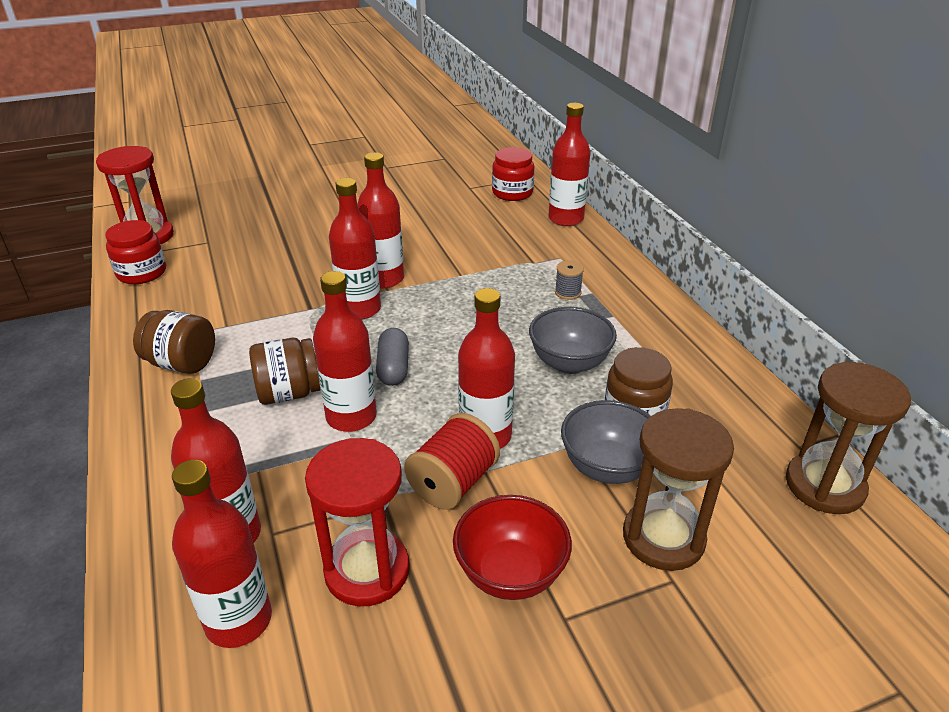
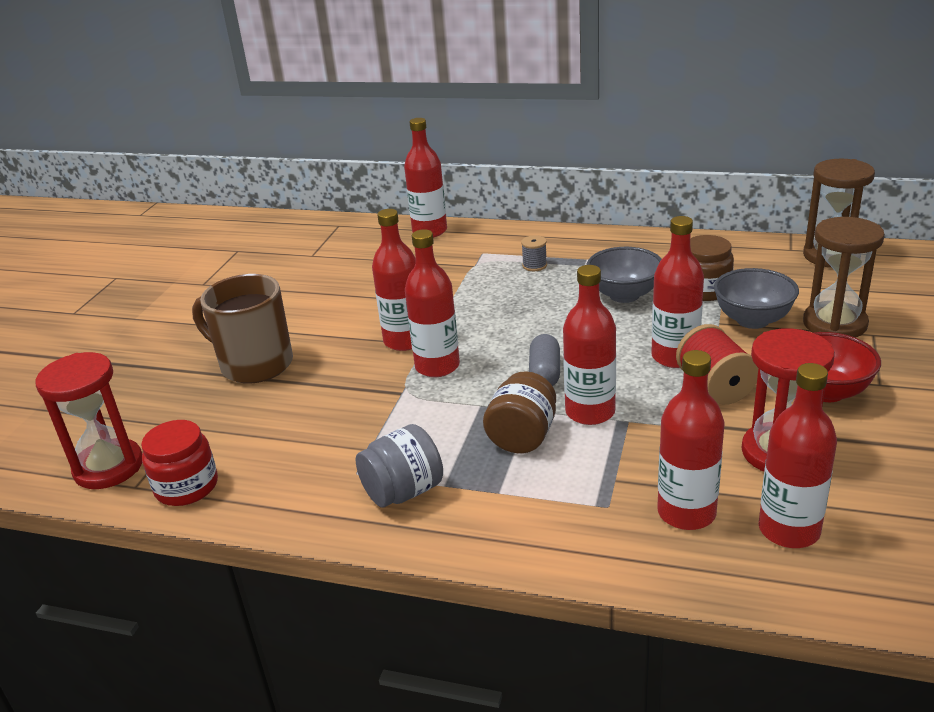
camera: 50 degrees left, 5 degrees down
brown jar [133,310,215,374] -> grey jar [356,424,443,508]
grey capsule [376,328,409,386] -> grey capsule turned 60 degrees clockwise [529,334,560,386]
red jar [492,147,534,201] -> none
none -> brown mug [192,274,293,384]

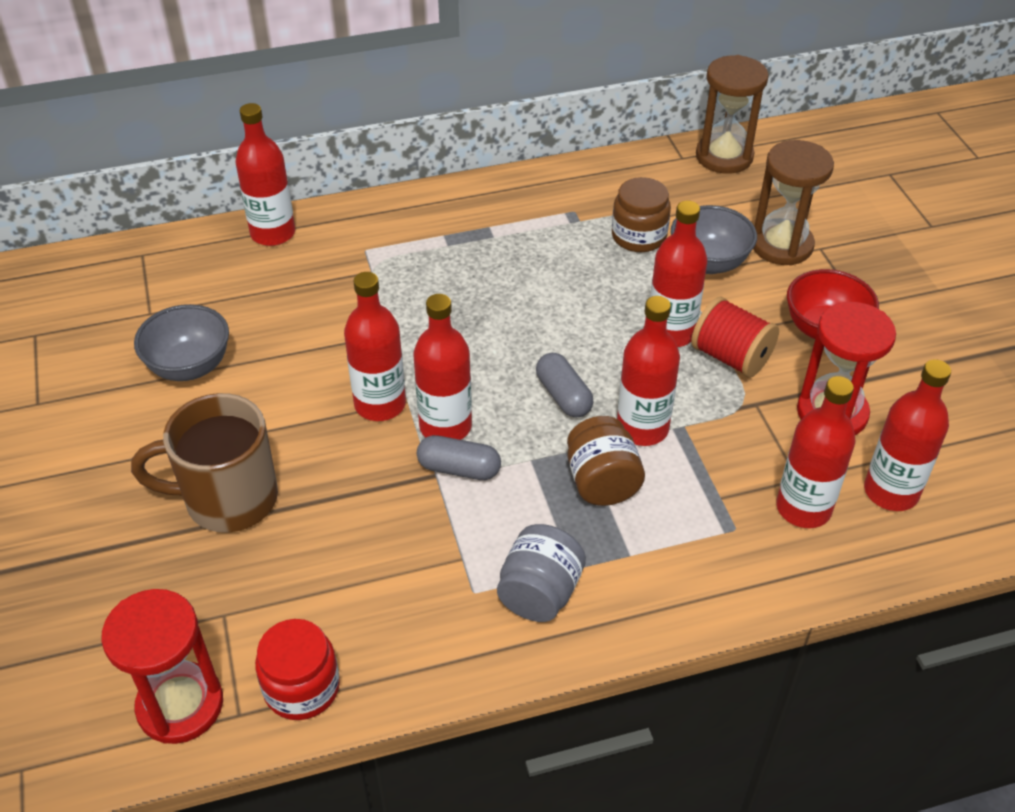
camera: 35 degrees left, 15 degrees up
grey spool [521,235,547,271] -> none
grey bowl [586,247,662,303] -> grey bowl moved to [134,304,229,381]
none -> grey capsule [417,435,501,480]

